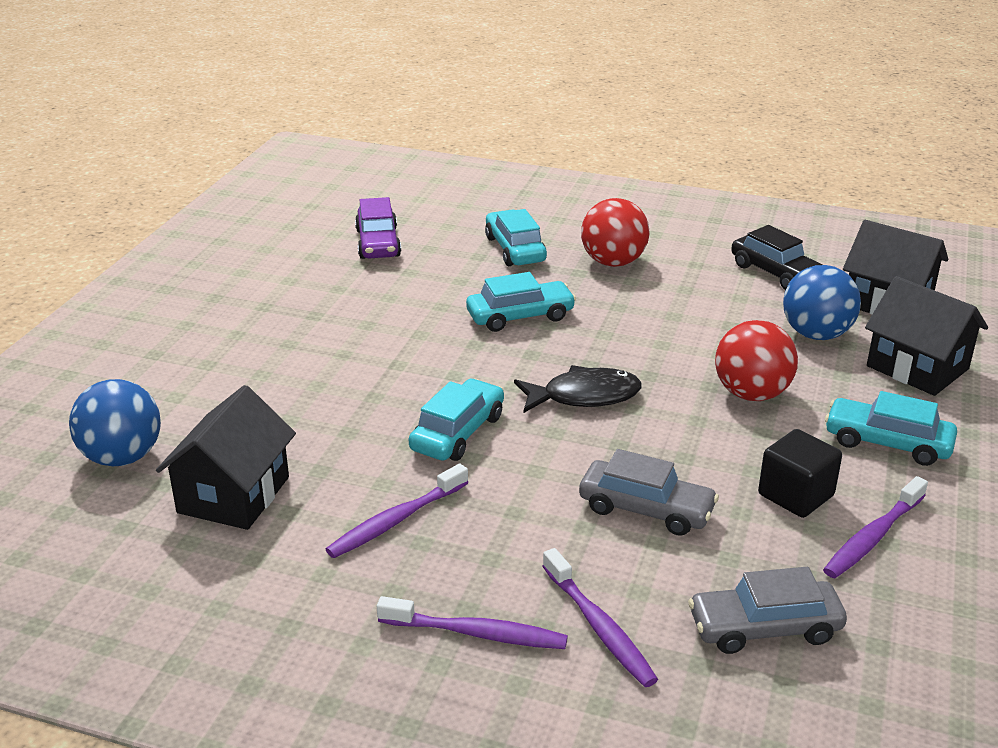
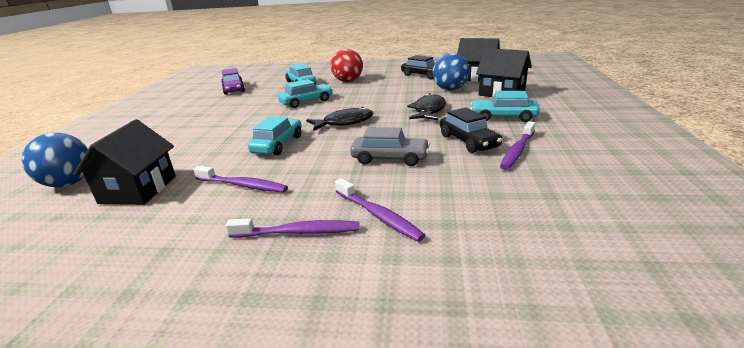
camera: 10 degrees left, 5 degrees down
purple toothbrush [325,464,468,558] -> purple toothbrush turned 105 degrees counterclockwise [193,166,288,192]
grey car [688,567,847,654] -> none
red ball [715,320,798,401] -> black fish [407,93,446,120]
black cube [758,429,842,518] -> black car [440,108,503,153]

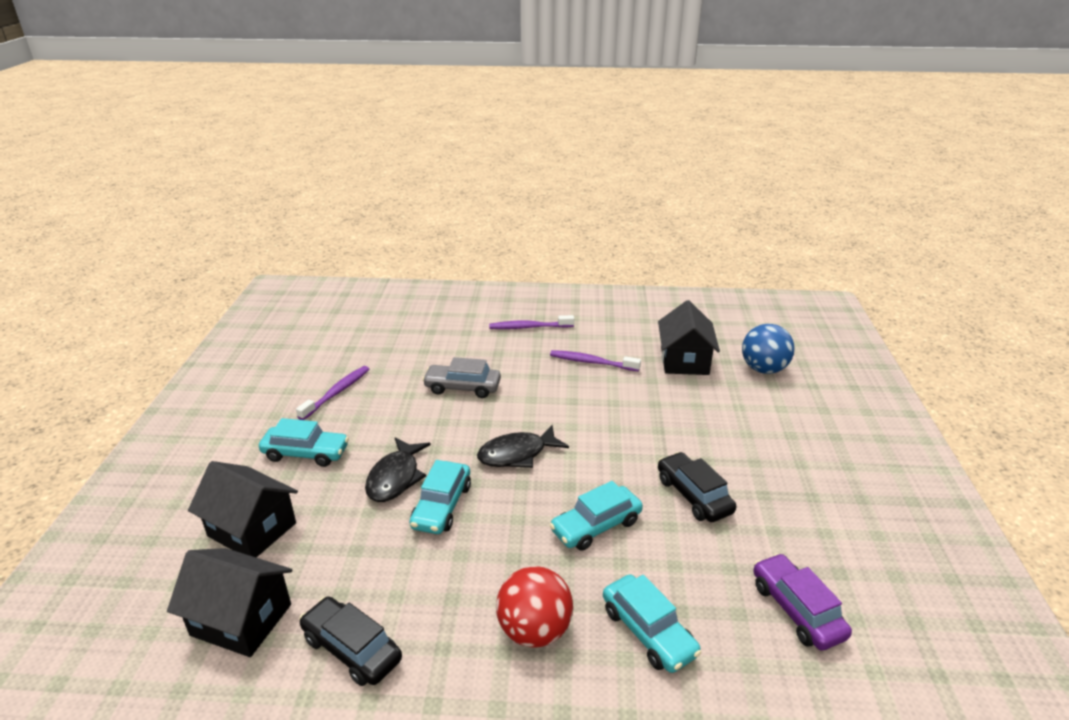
camera: 175 degrees right, 5 degrees up
turquoise car [248,117,302,155] -> turquoise car moved to [410,460,471,534]
purple toothbrush [335,178,425,242] -> none
blue ball [433,53,470,90] -> none
black car [440,108,503,153] -> black car moved to [658,452,736,522]

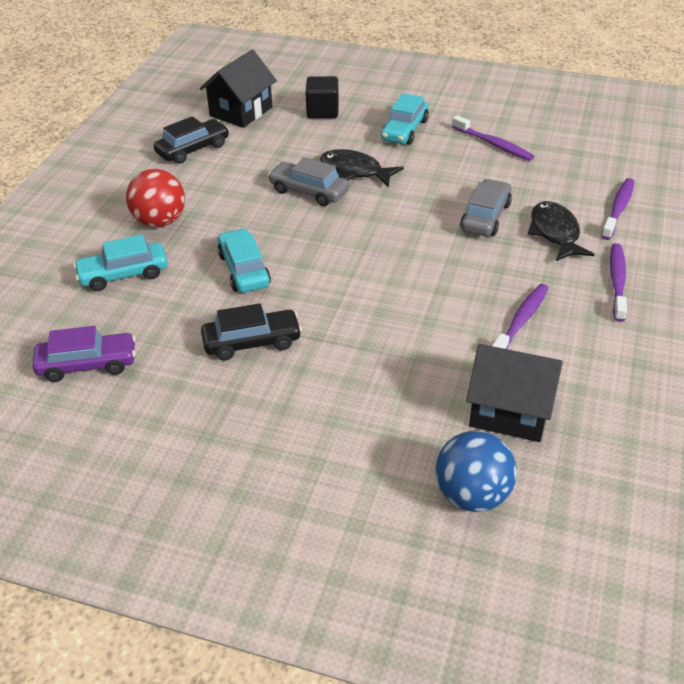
camera: 105 degrees right, 10 degrees up
black house [188,461,298,557] -> black cube [305,76,339,119]
turquoise car [410,460,471,534] -> grey car [268,157,349,206]
black fish [477,425,569,468] -> black fish moved to [528,201,595,261]
none -> purple toothbrush [601,178,635,240]

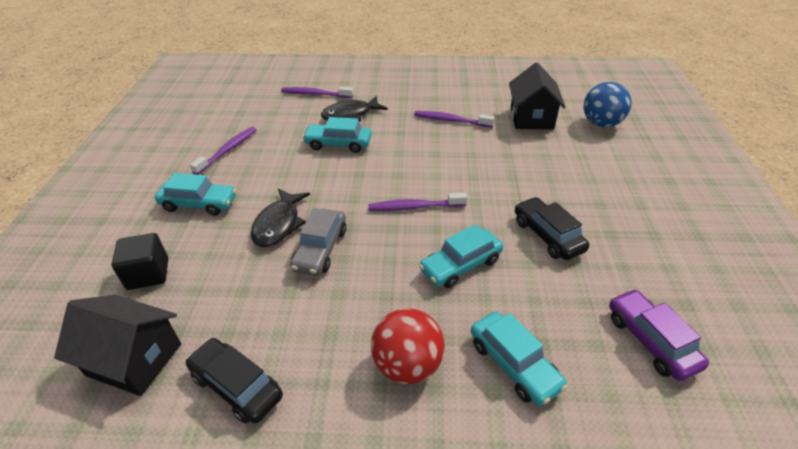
camera: 105 degrees left, 0 degrees up
grey car [460,179,512,236] -> turquoise car [302,117,372,153]
purple toothbrush [610,243,627,322] -> purple toothbrush moved to [368,193,467,211]

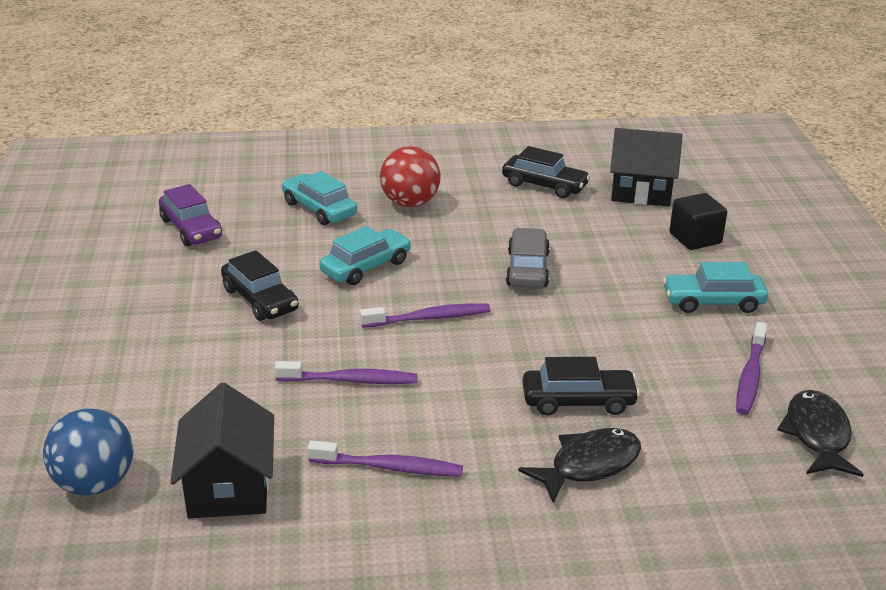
camera: 170 degrees right, 10 degrees down
black fish [251,188,310,247] -> black fish moved to [777,390,864,477]
purple toothbrush [281,87,353,98] -> purple toothbrush moved to [274,361,417,384]
turquoise car [302,117,372,153] -> black car [523,357,640,415]

